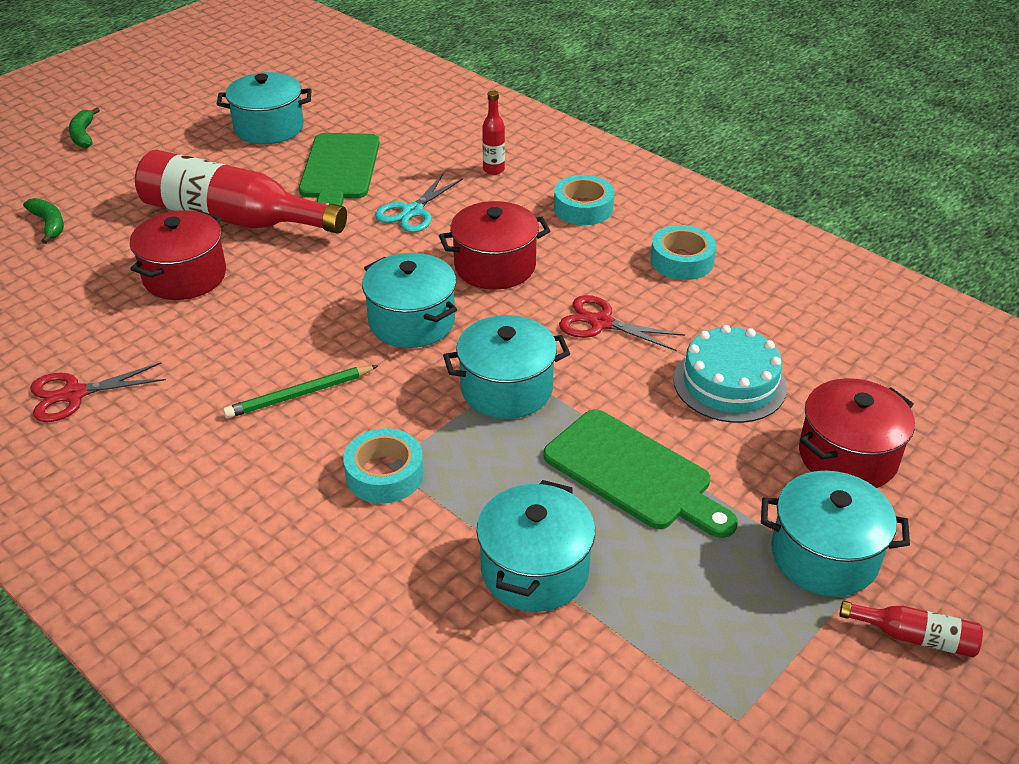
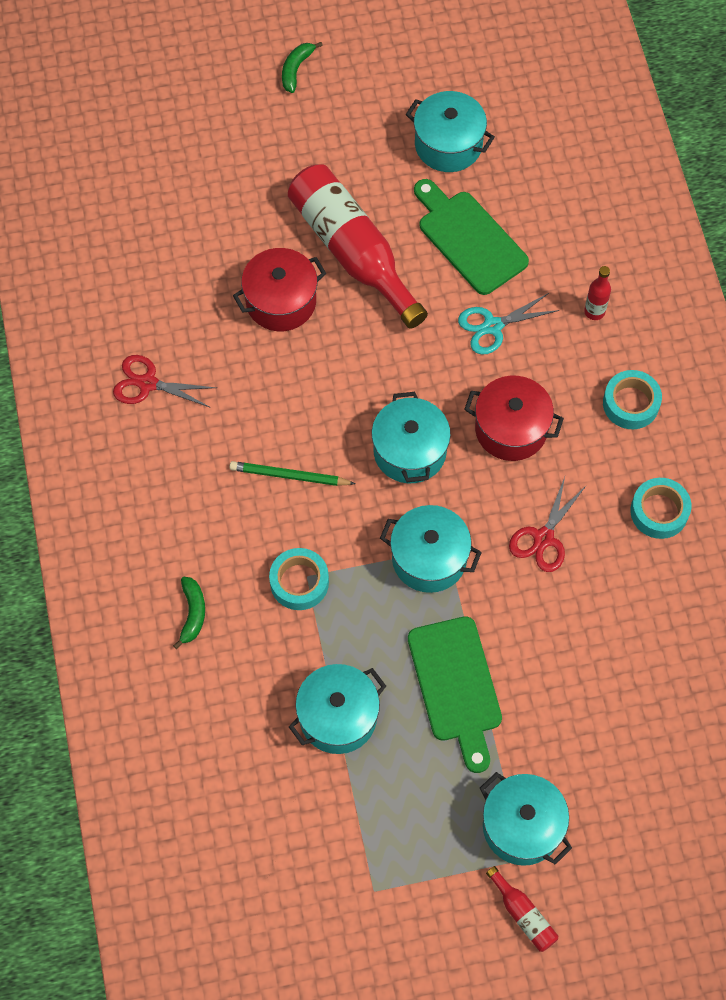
camera: 35 degrees right, 25 degrees up
green banana [23,198,64,244] -> green banana moved to [173,577,205,649]
green cutting board [299,133,380,206] -> green cutting board turned 105 degrees clockwise [414,179,529,295]
red scissors [559,295,685,351] -> red scissors turned 120 degrees counterclockwise [509,477,586,572]
turquoise cake [673,325,787,423] -> none
red pot [799,378,915,488] -> none

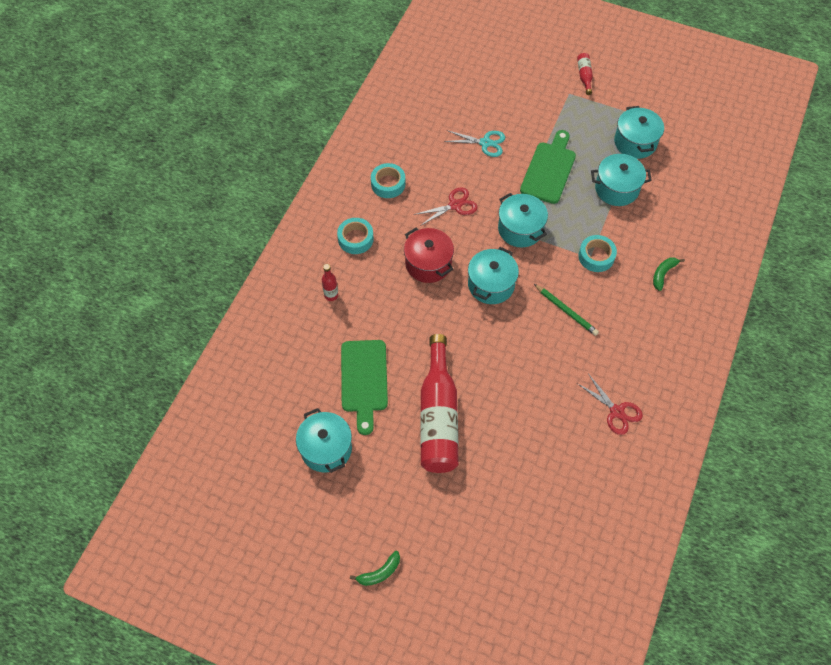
camera: 145 degrees left, 5 degrees down
red pot [233,248,326,331] -> none
turquoise scissors [458,293,559,355] -> turquoise scissors moved to [444,130,505,157]
turquoise pot [480,772,572,866] -> turquoise pot moved to [614,106,664,159]

